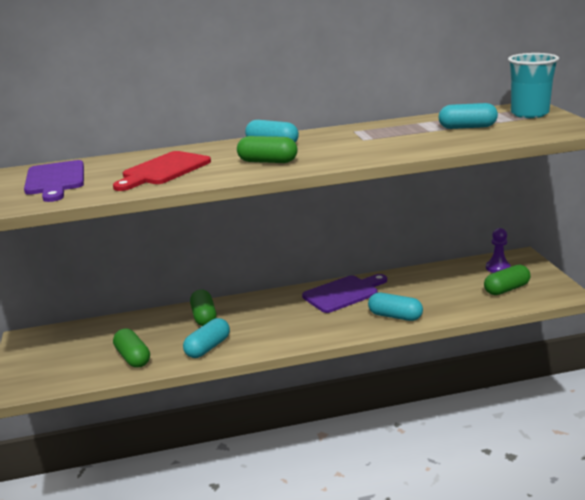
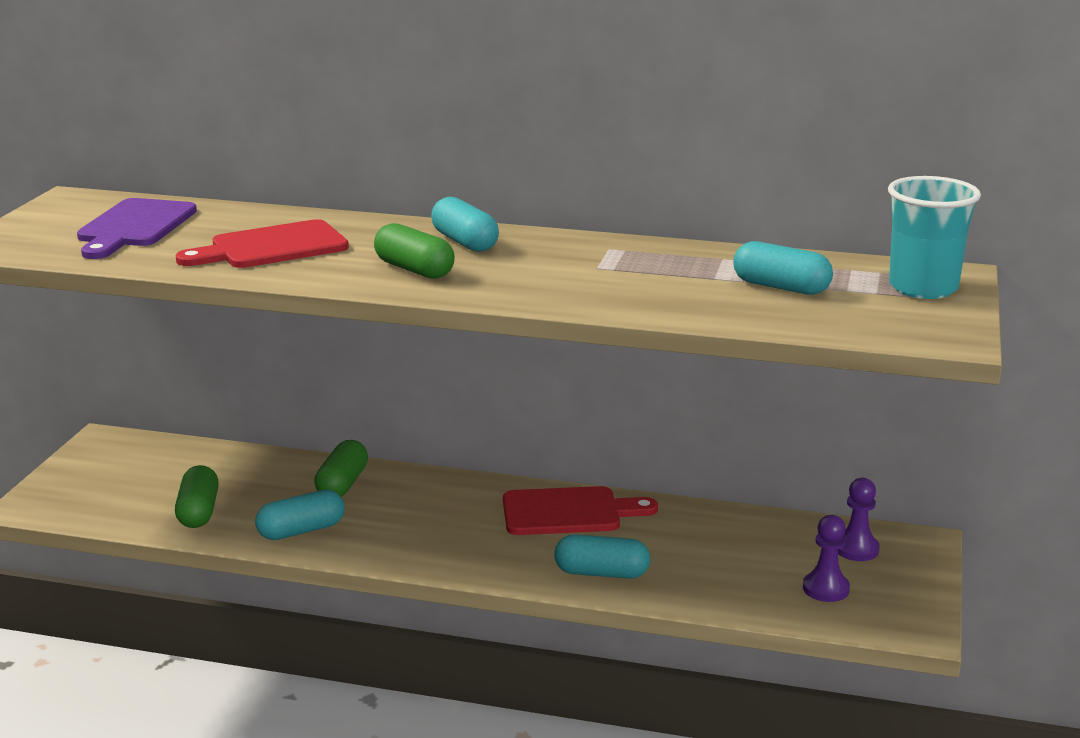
camera: 25 degrees right, 0 degrees up
purple cutting board [302,274,387,313] -> red cutting board [503,486,658,535]
turquoise capsule [368,293,423,321] -> turquoise capsule turned 45 degrees counterclockwise [554,534,650,579]
green capsule [484,265,530,295] -> purple pawn [803,515,850,602]

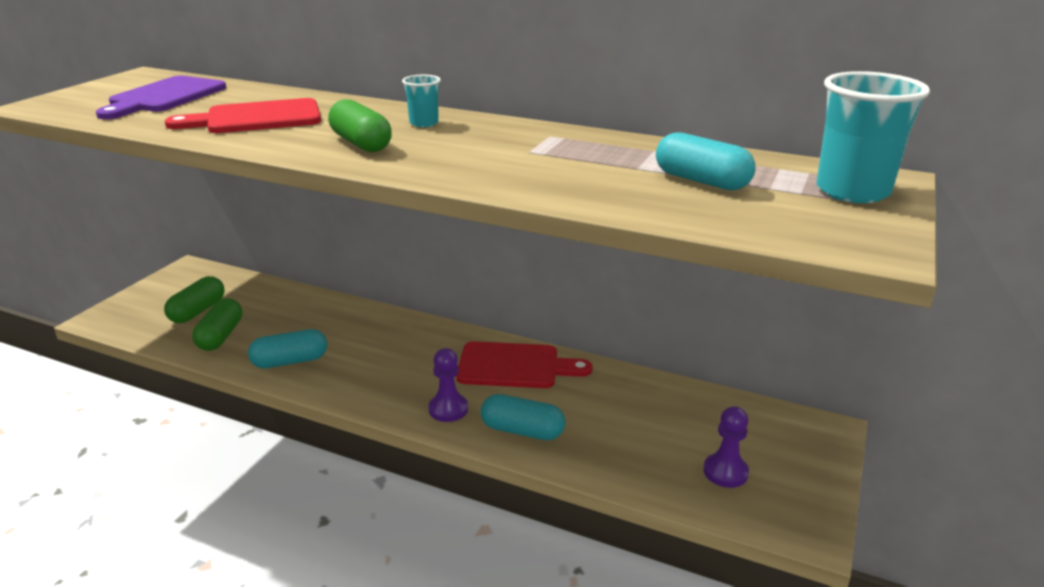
camera: 10 degrees right, 5 degrees up
green capsule [314,440,368,497] -> green capsule moved to [164,276,225,323]
turquoise capsule [431,197,499,252] -> turquoise cup [402,75,441,127]
purple pawn [838,478,880,561] -> purple pawn moved to [429,348,468,422]

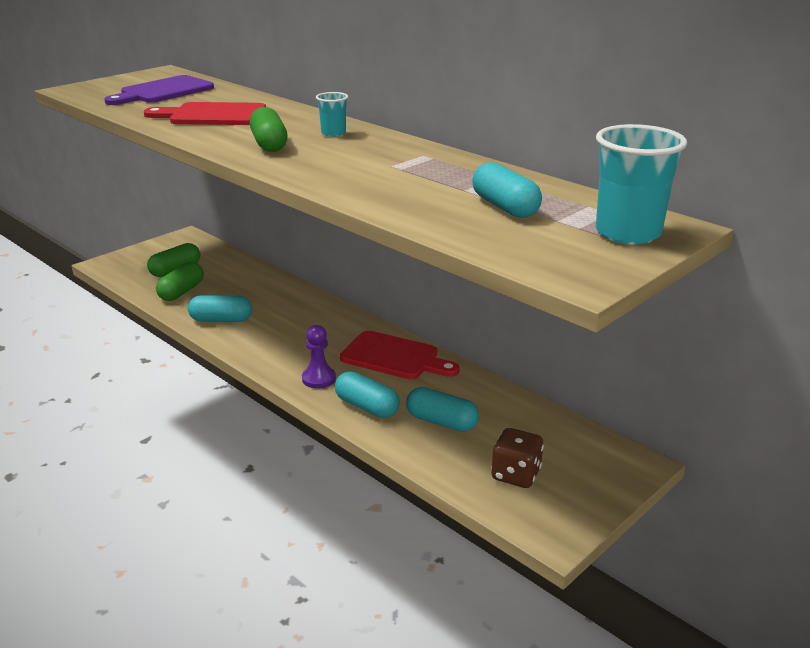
camera: 20 degrees right, 0 degrees up
purple pawn [703,406,749,488] -> brown dice [491,428,544,488]
none -> turquoise capsule [406,387,479,432]

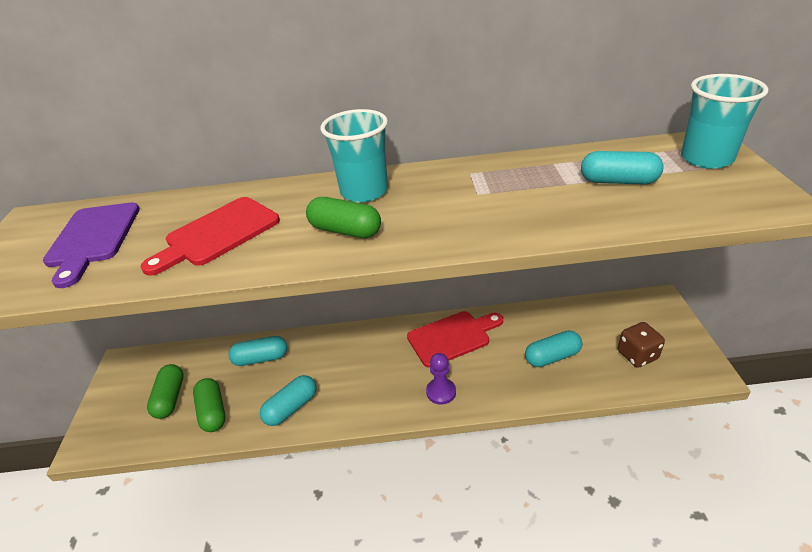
camera: 45 degrees left, 10 degrees up
turquoise cup [316,92,348,137] -> turquoise cup [320,109,388,203], size x1.97
turquoise capsule [335,371,400,418] -> turquoise capsule moved to [228,336,287,366]

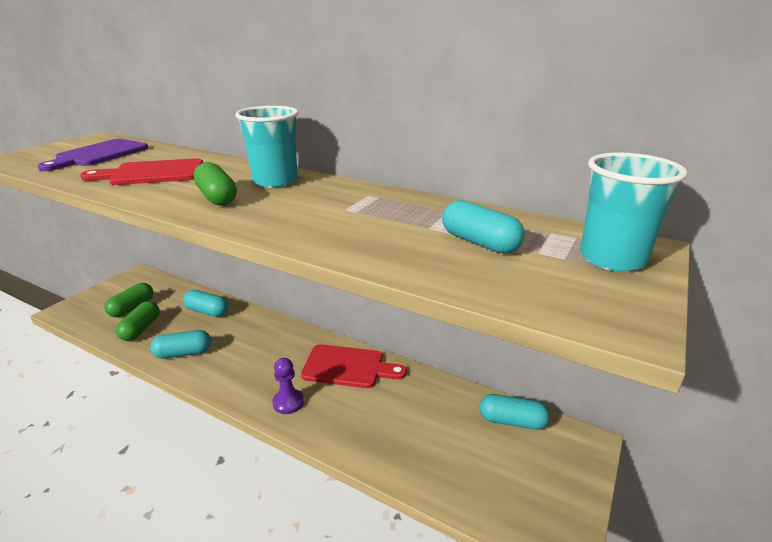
camera: 30 degrees right, 10 degrees down
turquoise capsule [525,331,582,367] -> turquoise capsule moved to [479,394,550,430]
brown dice [618,322,665,368] -> none

